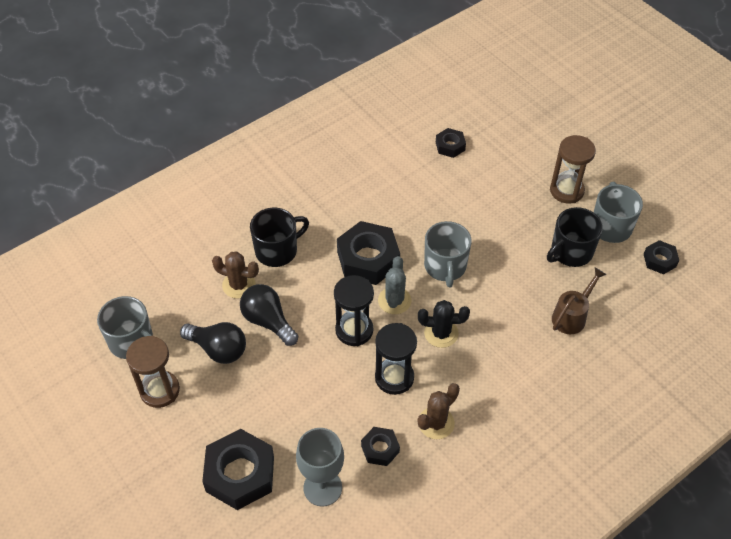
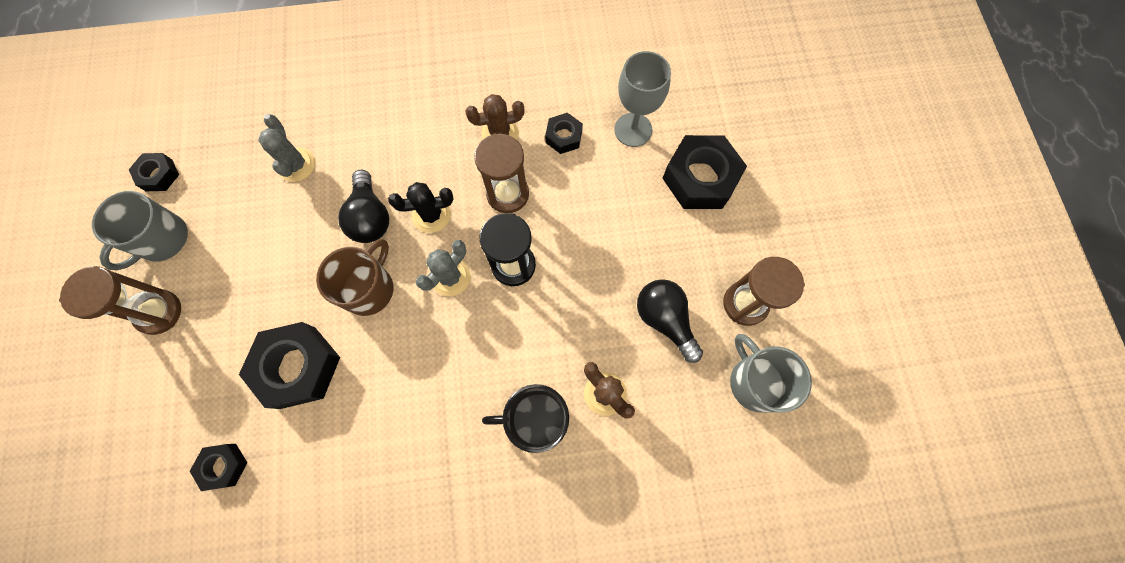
camera: 150 degrees left, 20 degrees up
black light bulb [240,284,298,346] -> black light bulb moved to [338,170,389,243]
black nut [337,221,400,285] -> black nut moved to [239,322,340,409]
black hourglass [375,323,417,395] -> brown hourglass [474,133,529,213]
black cactus [418,300,470,348] -> black cactus turned 45 degrees counterclockwise [388,182,454,233]
grey mug [424,221,471,288] -> brown mug [316,239,393,316]
black mug [547,207,603,267] -> none
brown watering can [552,268,607,334] -> grey cactus [258,114,315,182]

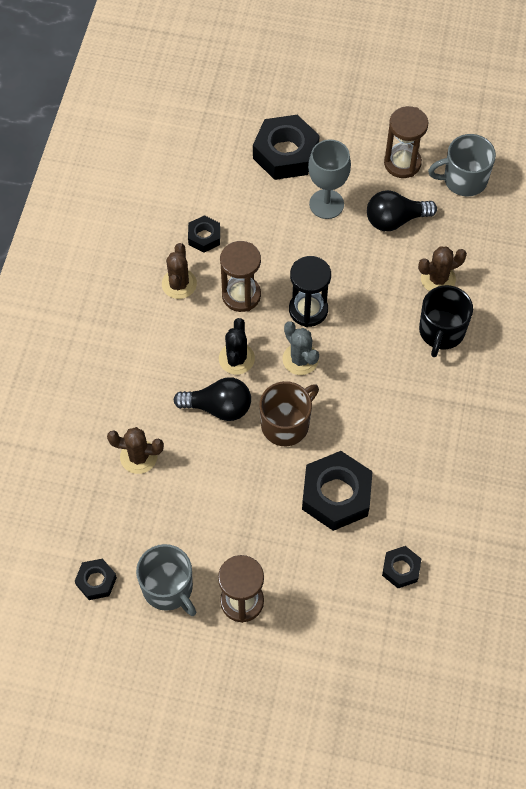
camera: 70 degrees left, 10 degrees down
grey cactus [258,114,315,182] -> brown cactus [107,427,164,474]
brown mug [316,239,393,316] -> brown mug turned 90 degrees clockwise [259,381,319,446]
grey goblet [614,51,671,147] -> grey goblet moved to [308,139,351,219]

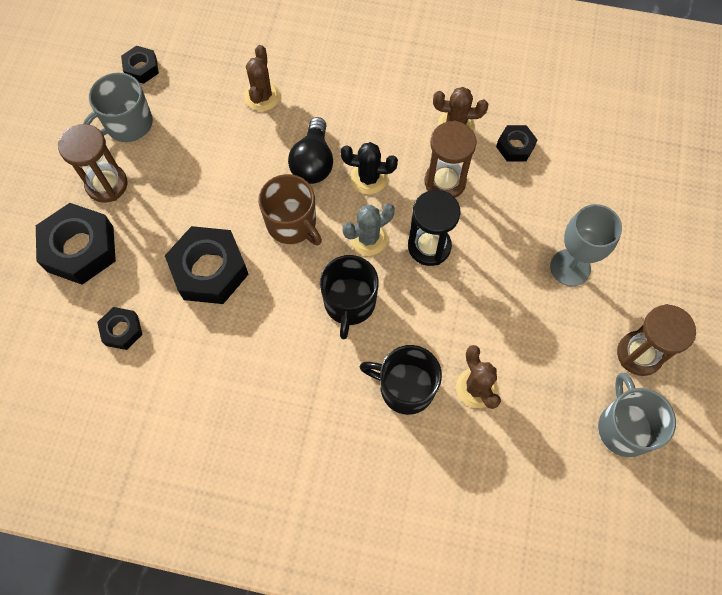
camera: 90 degrees right, 5 degrees up
black nut [253,114,320,180] -> black nut moved to [36,203,116,285]
black light bulb [367,190,437,231] -> none
none -> black mug [320,255,379,340]

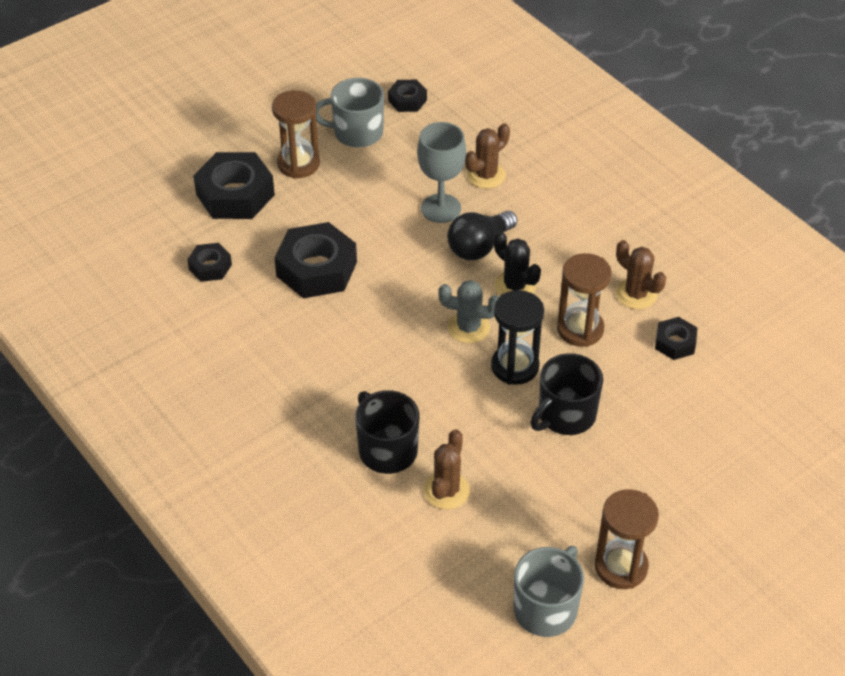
camera: 40 degrees right, 20 degrees down
brown mug [258,174,322,245] -> none
black mug [320,255,379,340] -> black mug moved to [530,353,603,435]
grey goblet [550,204,622,287] -> grey goblet moved to [417,122,466,223]

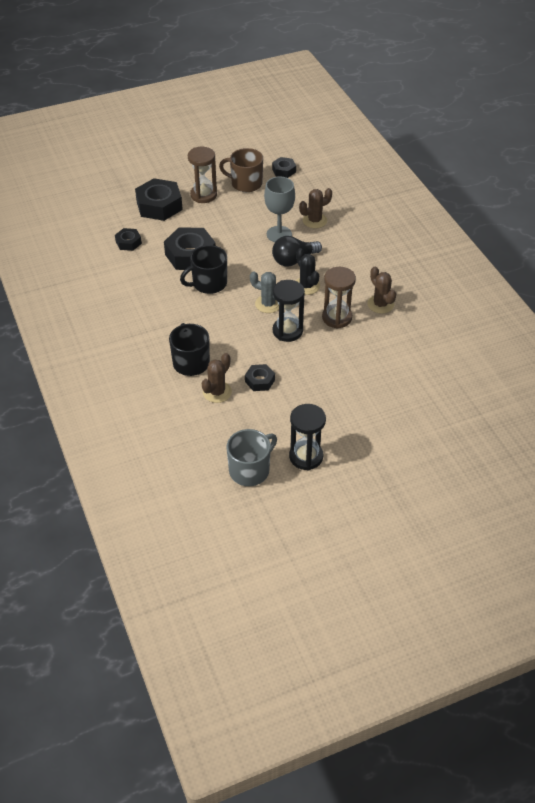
camera: 15 degrees right, 0 degrees up
grey mug [316,78,384,148] -> brown mug [219,148,263,192]
black mug [530,353,603,435] -> black mug moved to [180,245,227,294]
brown hourglass [595,489,659,589] -> black hourglass [289,404,326,470]
black nut [655,317,697,360] -> black nut moved to [245,364,275,391]

